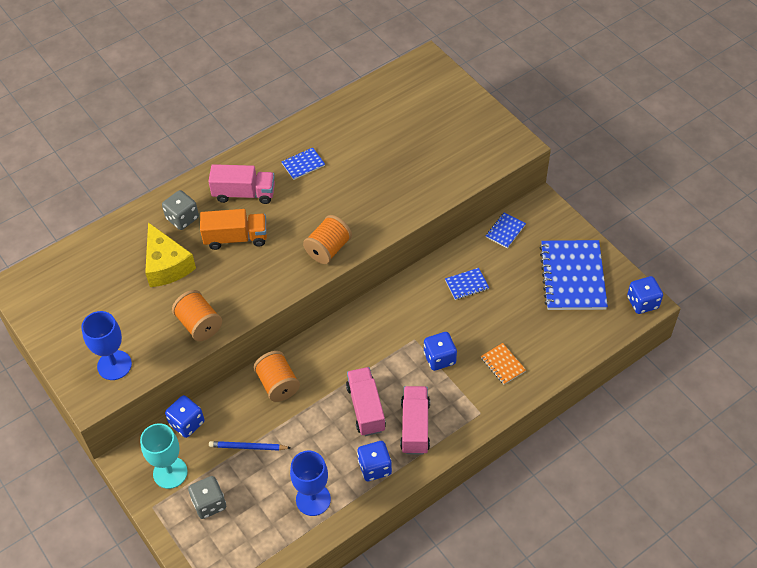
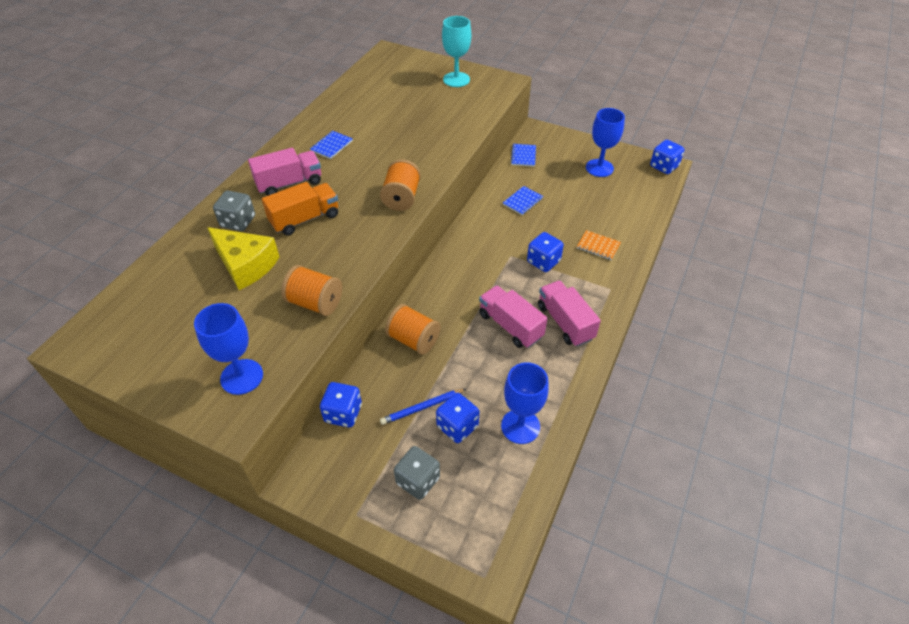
camera: 30 degrees left, 5 degrees down
turquoise goblet [140,423,188,489] -> turquoise goblet moved to [442,16,471,87]
blue dice [357,441,392,481] -> blue dice moved to [436,393,479,443]
blue notebook [539,240,608,310] -> blue goblet [586,108,625,177]

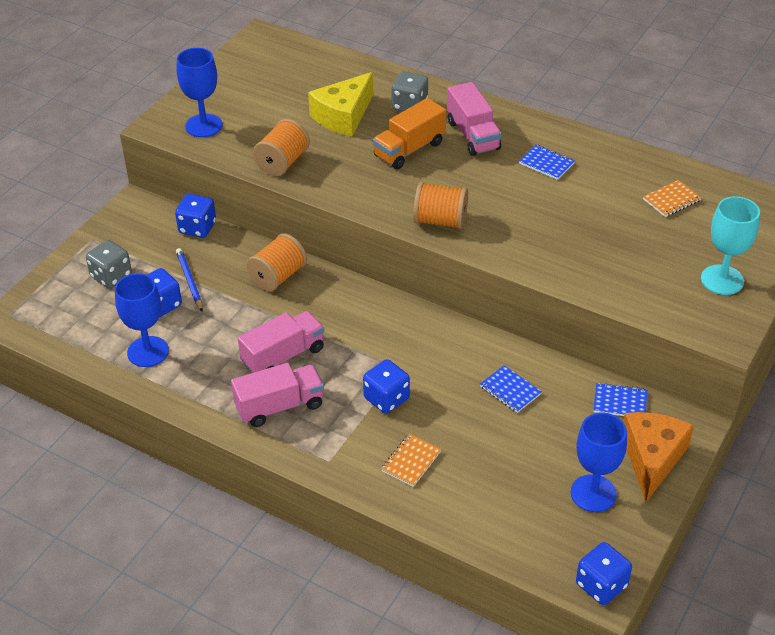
camera: 95 degrees right, 5 degrees down
orange truck [262,182,338,236] -> orange truck turned 75 degrees clockwise [373,98,446,169]
none -> orange cheese [624,412,694,502]
none -> orange notebook [643,180,701,217]

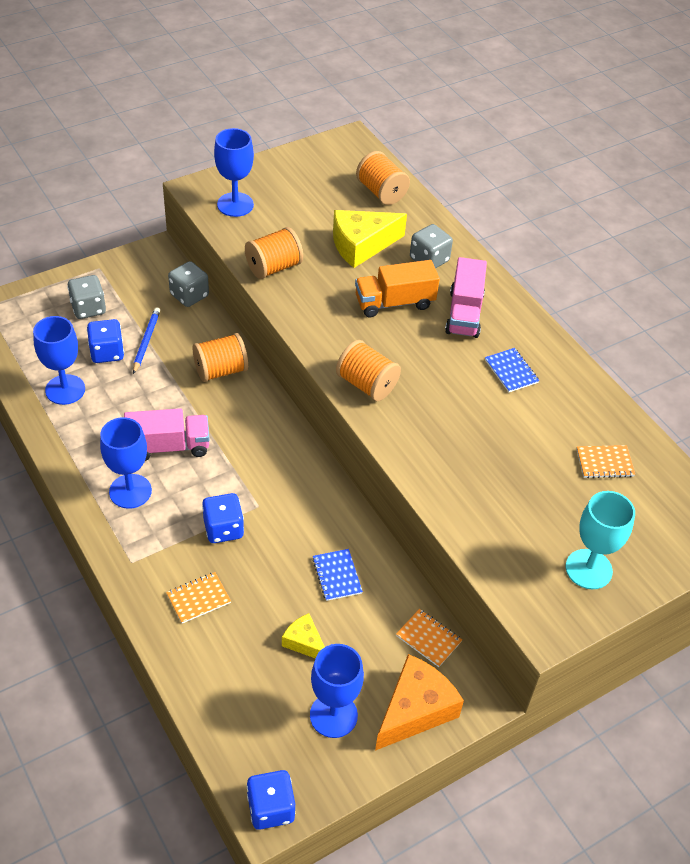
camera: 25 degrees right, 5 degrees up
blue dice [175,194,216,238] -> grey dice [168,261,209,307]
pink truck [231,363,324,427] -> blue goblet [100,417,152,509]
blue notebook [594,382,647,416] -> orange notebook [396,609,462,667]
none -> yellow cheese [282,613,325,659]
none -> orange spool [356,151,410,205]

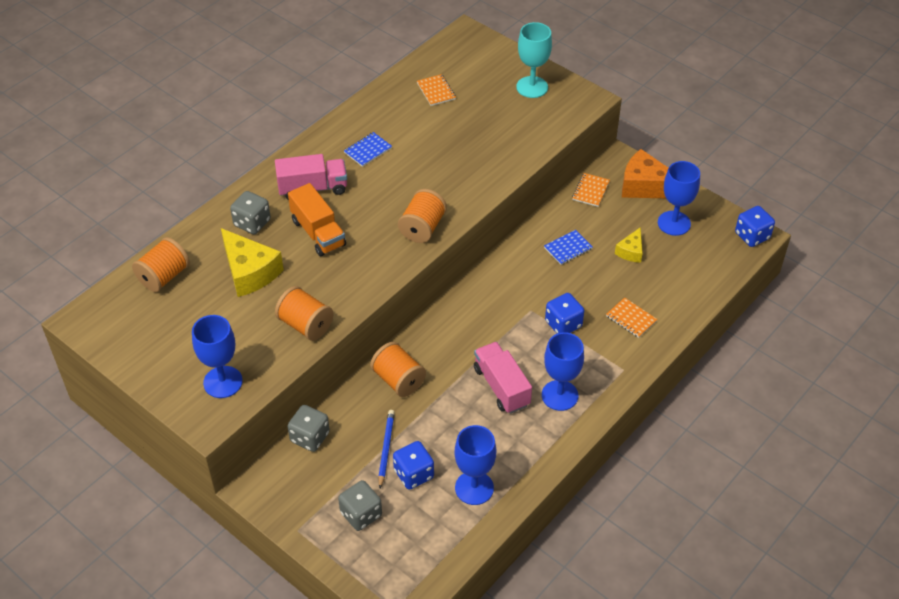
camera: 105 degrees left, 0 degrees up
blue pencil [133,307,160,374] -> blue pencil turned 105 degrees clockwise [378,410,395,488]

